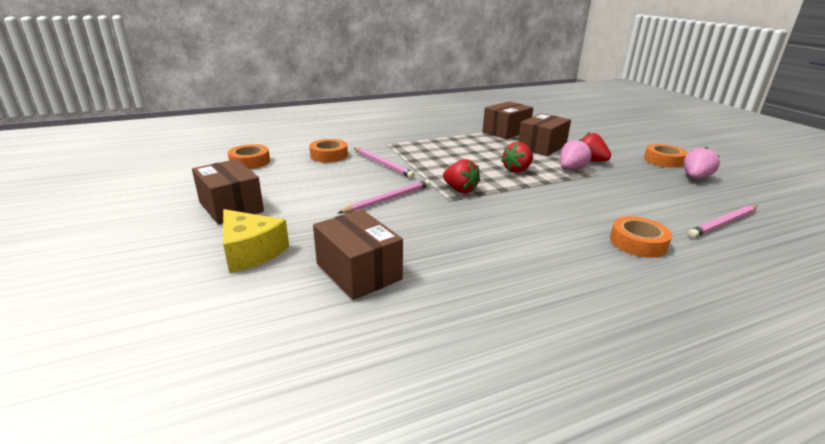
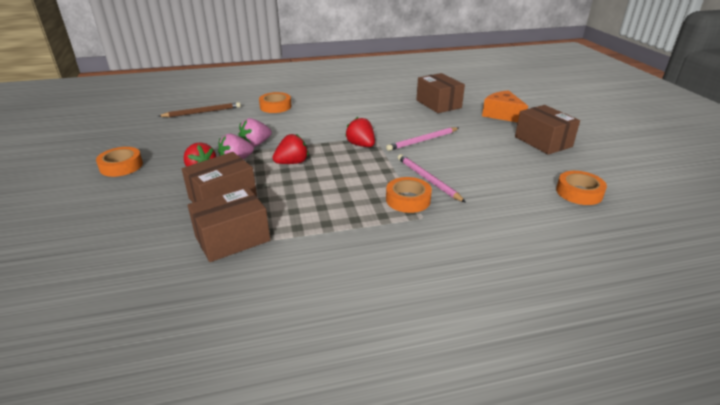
camera: 170 degrees left, 5 degrees up
yellow cheese [223,209,289,273] -> orange cheese [482,90,528,123]
orange tape [309,139,348,162] -> orange tape moved to [386,177,432,213]
pink strawberry [684,147,720,179] -> pink strawberry moved to [238,118,272,147]
pink pencil [688,205,757,238] -> brown pencil [159,102,241,117]

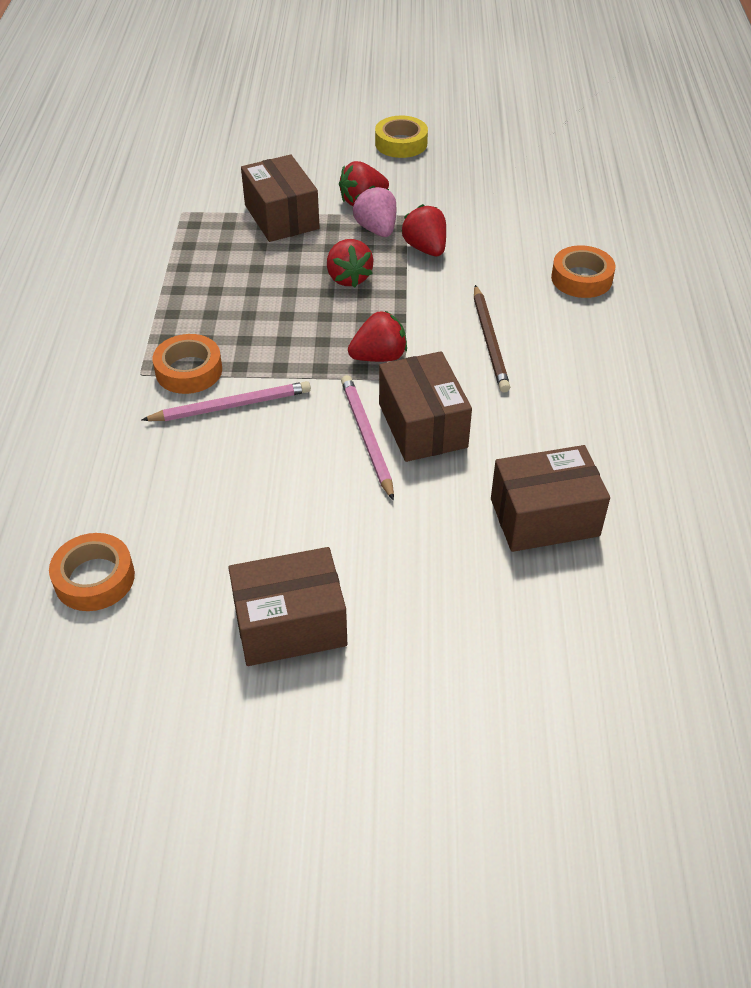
camera: 105 degrees right, 15 degrees up
orange tape [96,147,143,177] -> yellow tape [375,116,428,158]
brown pencil [159,102,241,117] -> brown pencil moved to [474,285,510,393]
brown box [188,187,270,262] -> brown box moved to [379,351,472,462]
pink strawberry [238,118,272,147] -> red strawberry [401,204,446,256]
orange cheese [482,90,528,123] -> none

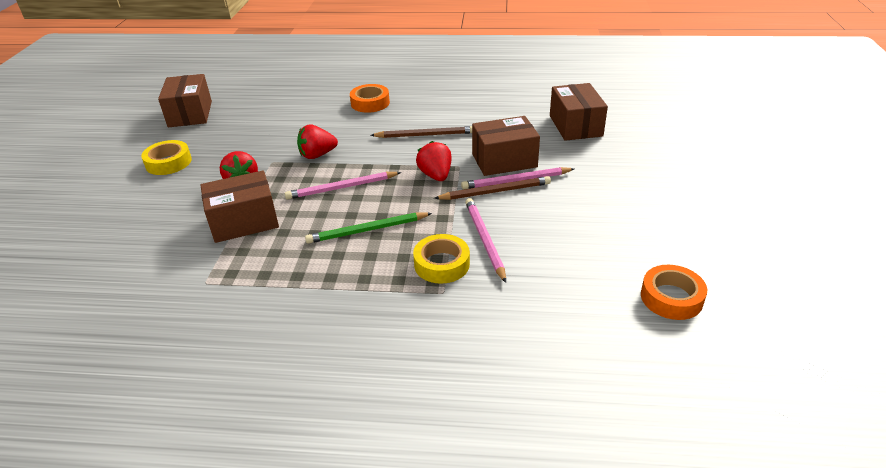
camera: 85 degrees left, 10 degrees down
orange tape [153,334,222,394] -> yellow tape [413,234,470,284]
brown box [228,547,347,666] -> brown box moved to [158,74,212,127]
red strawberry [327,239,374,288] -> pink pencil [285,172,401,200]
pink strawberry [353,186,396,237] -> none
none -> green pencil [305,212,432,244]
none -> brown pencil [434,176,551,200]

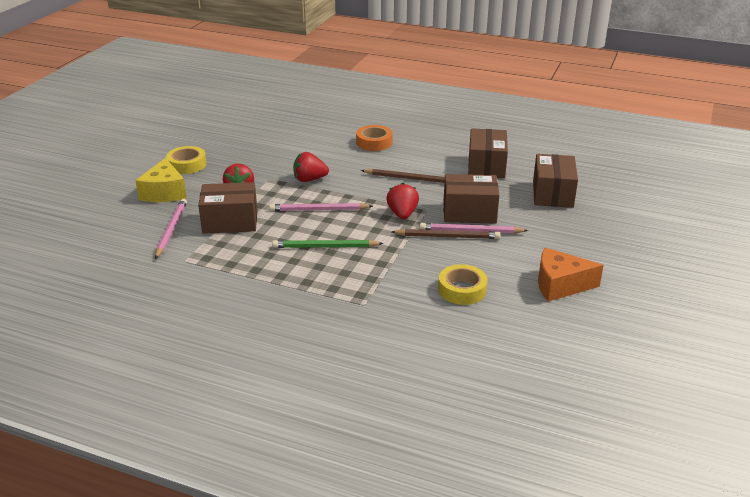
camera: 15 degrees right, 5 degrees down
brown box [158,74,212,127] -> brown box moved to [468,128,508,178]
yellow tape [413,234,470,284] -> yellow tape moved to [438,264,487,305]
pink pencil [465,198,506,283] -> pink pencil moved to [155,199,187,259]
orange tape [641,265,707,320] -> none
none -> yellow cheese [135,158,187,202]
none -> orange cheese [538,248,604,301]

